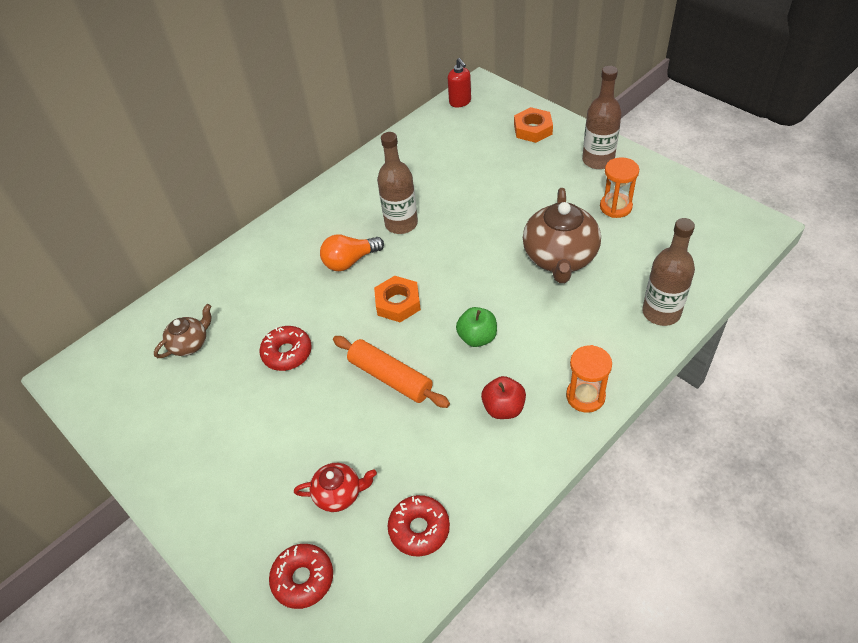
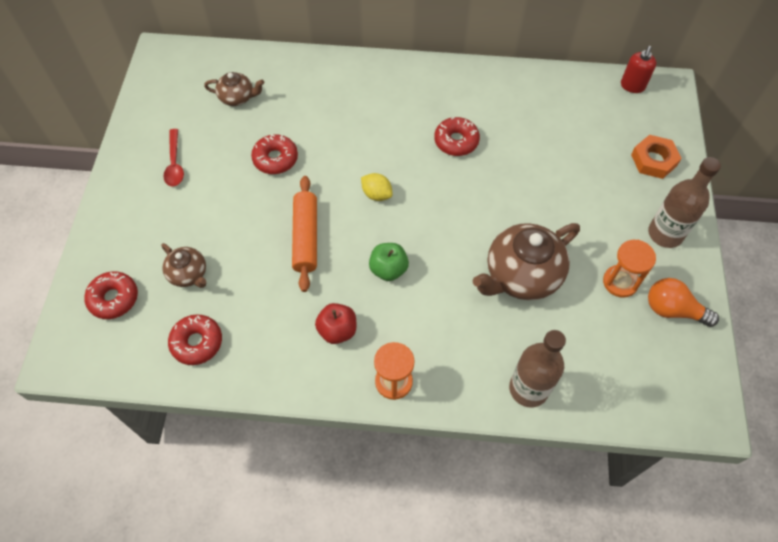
camera: 45 degrees right, 10 degrees up
red teapot [294,463,377,512] -> brown teapot [161,243,207,288]
orange light bulb [320,234,384,271] -> orange light bulb moved to [648,278,719,327]
orange nut [374,276,421,322] -> yellow lemon [361,173,393,201]
brown bottle [377,132,418,234] -> red donut [434,117,480,156]
none -> red spoon [163,129,184,186]

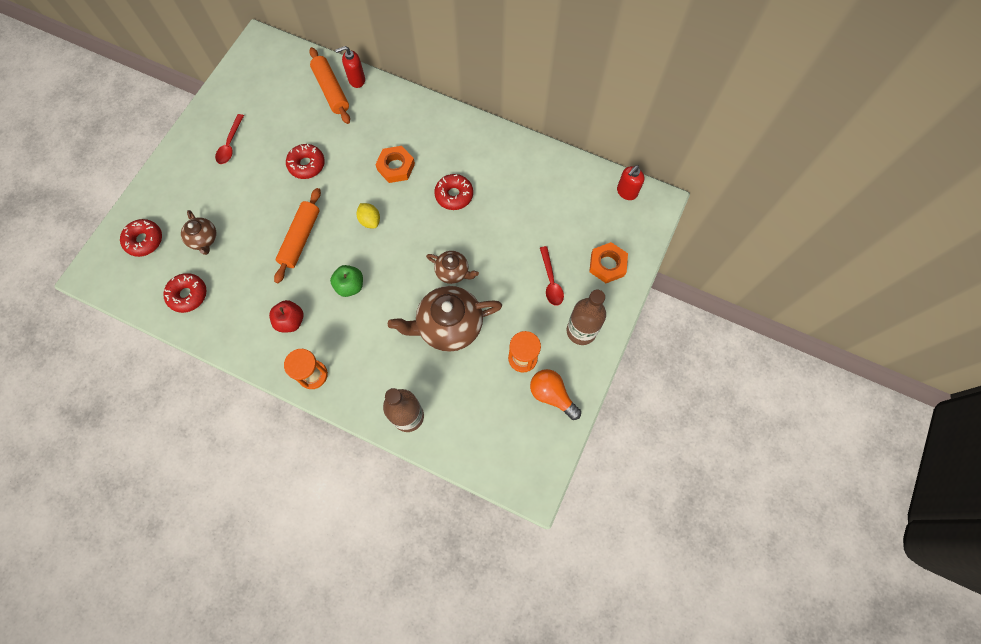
camera: 20 degrees right, 10 degrees up
brown teapot [204,72,264,106] -> brown teapot moved to [426,251,479,284]
none -> orange rolling pin [309,47,350,124]
none -> red soap dispenser [335,46,365,88]
none -> orange nut [375,146,415,183]
none -> red spoon [540,246,564,306]

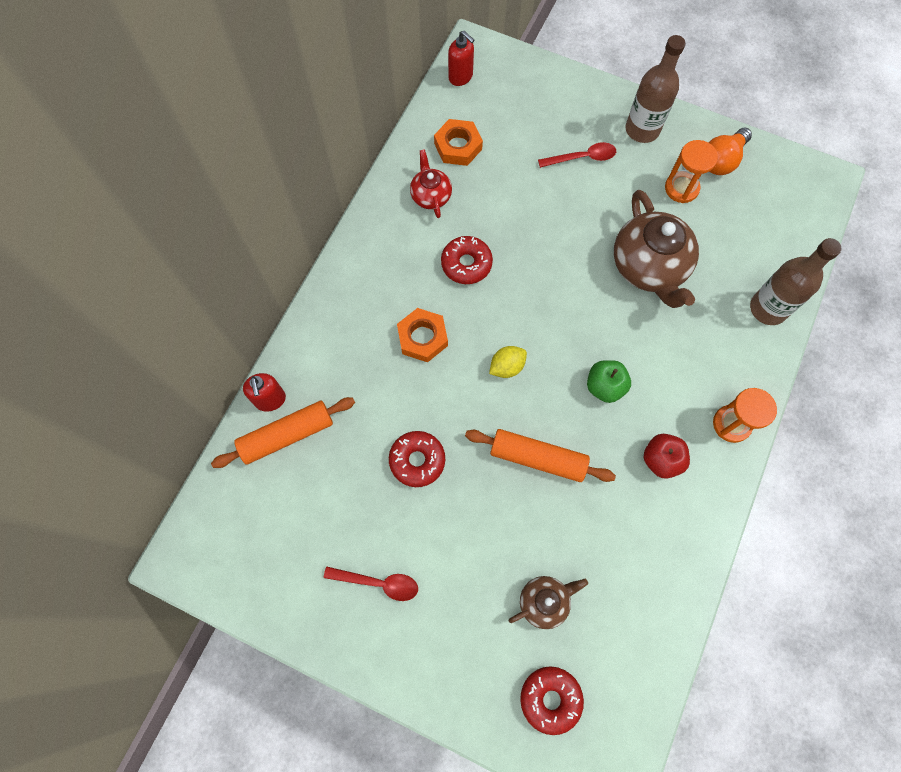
camera: 90 degrees left, 0 degrees up
red donut [163,273,206,313] -> none
brown teapot [426,251,479,284] -> none
orange nut [589,242,628,283] -> orange nut moved to [434,119,483,166]
none -> red teapot [410,149,452,218]

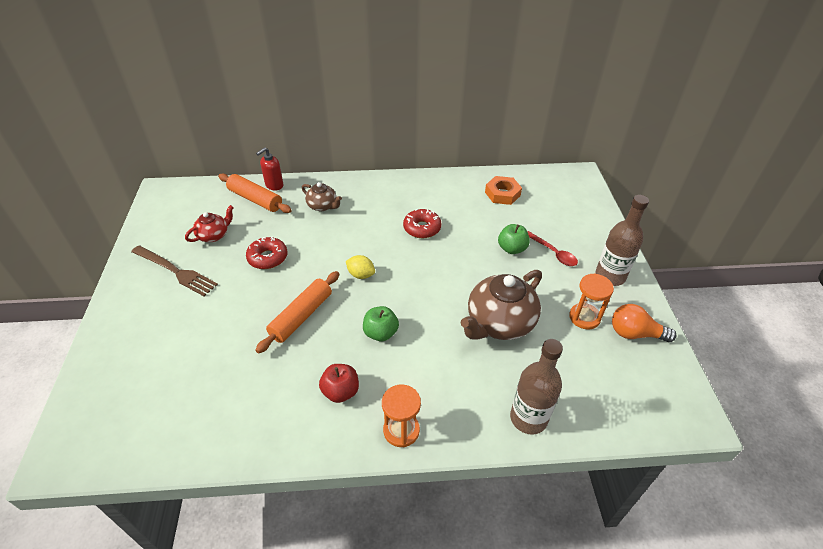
camera: 60 degrees right, 25 degrees down
red spoon [324,566,418,601] -> brown fork [131,246,218,296]
orange nut [397,308,448,362] -> none
red teapot [410,149,452,218] -> red teapot moved to [185,205,234,242]
red soap dispenser [448,31,474,86] -> none
orange rolling pin [465,429,616,482] -> orange rolling pin turned 45 degrees clockwise [255,271,339,353]
brown teapot [509,576,588,629] -> brown teapot moved to [302,182,342,211]
red donut [520,666,584,735] -> none
none -> green apple [498,224,530,254]

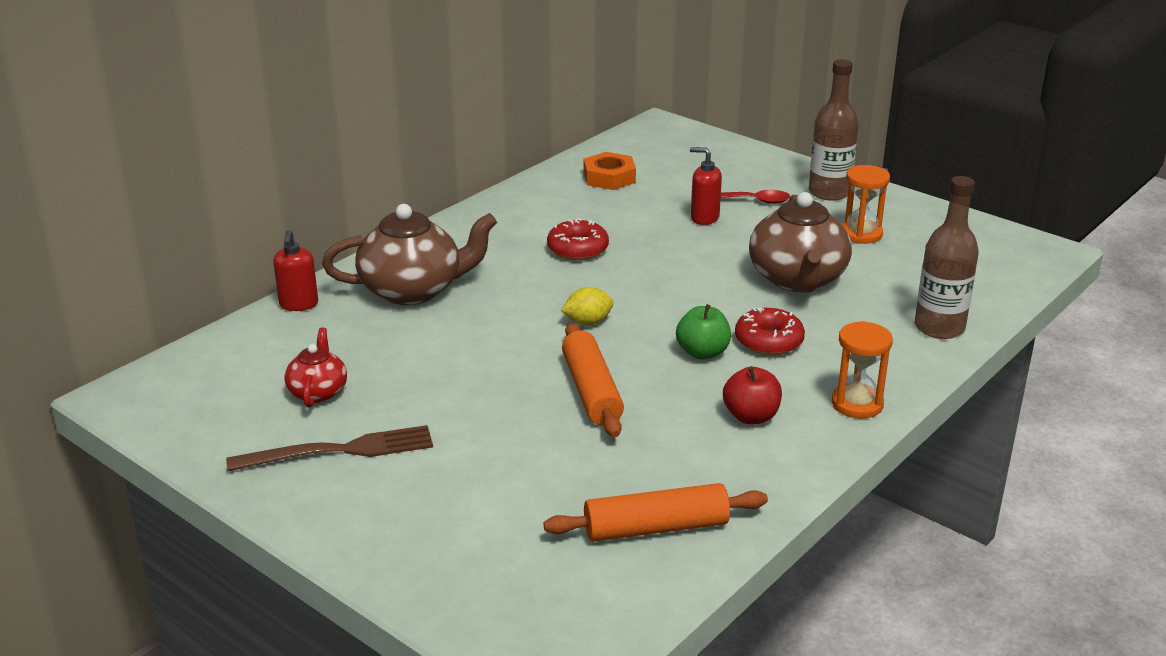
camera: 45 degrees left, 15 degrees down
orange rolling pin [218,173,292,213] -> orange rolling pin moved to [543,483,768,542]
red donut [246,237,287,269] -> red donut moved to [735,307,805,355]
brown teapot [302,182,342,211] -> brown teapot [322,204,497,305], size x1.88
green apple [498,224,530,254] -> red soap dispenser [690,147,722,225]
orange light bulb [612,304,677,342] -> none

